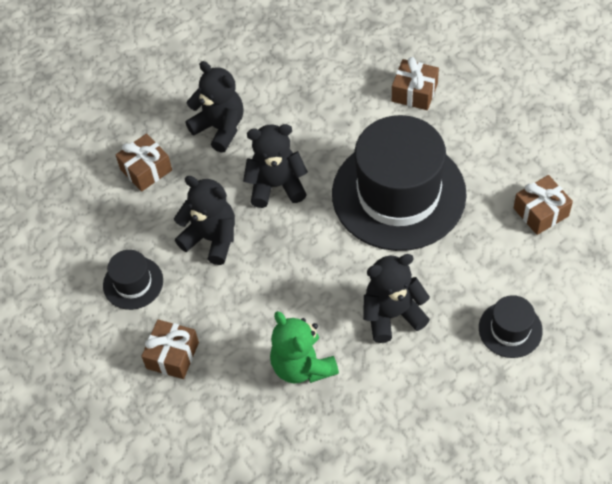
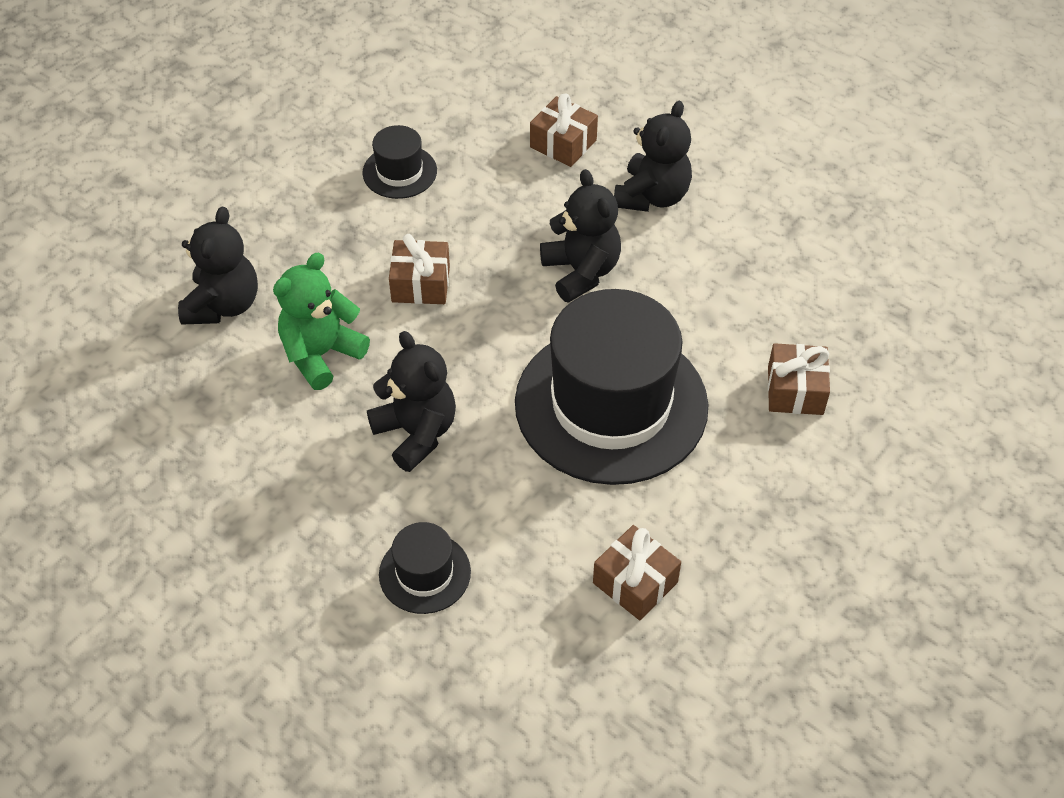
camera: 70 degrees right, 5 degrees down
brown gift [141,320,199,379] -> brown gift moved to [389,234,450,304]
black teddy bear [174,176,235,265] -> black teddy bear moved to [178,207,258,325]

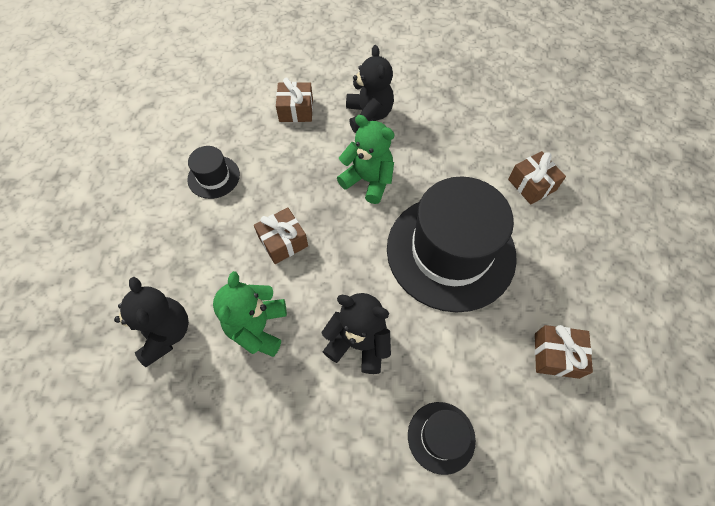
camera: 35 degrees left, 10 degrees up
black teddy bear [540,169,621,303] -> green teddy bear [337,115,394,204]

